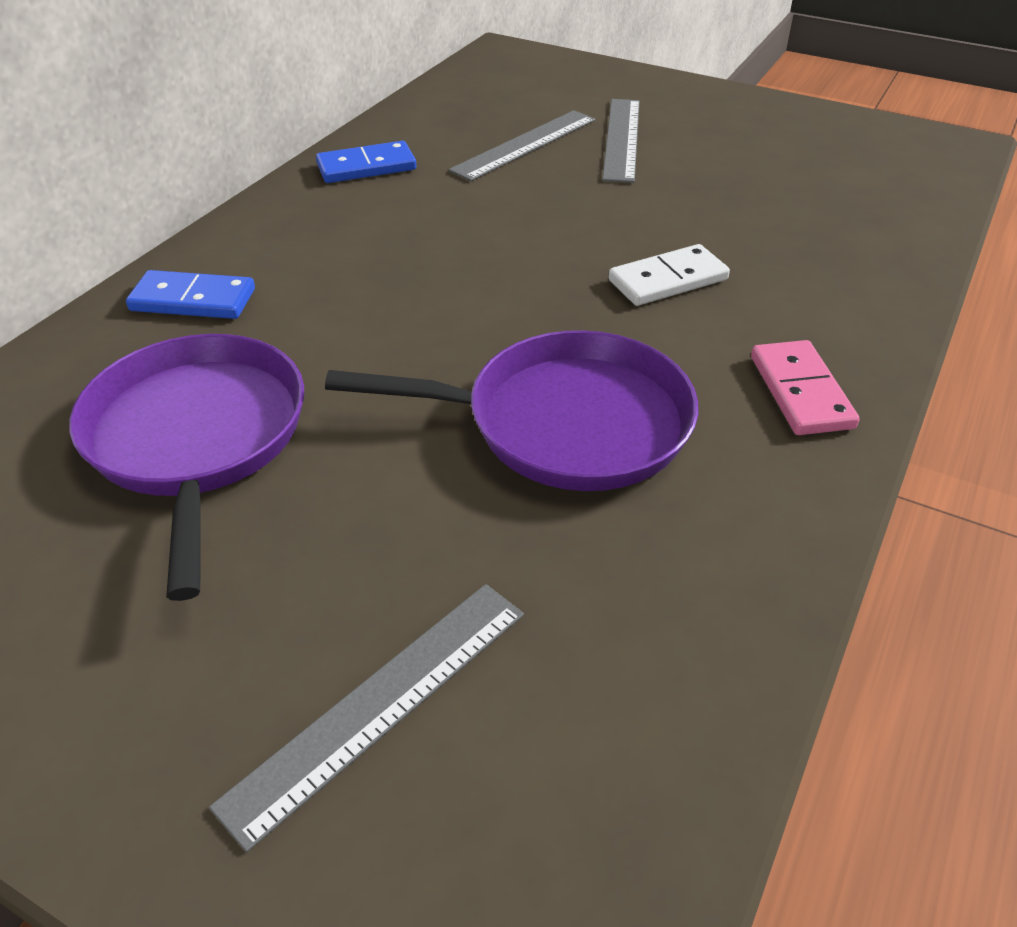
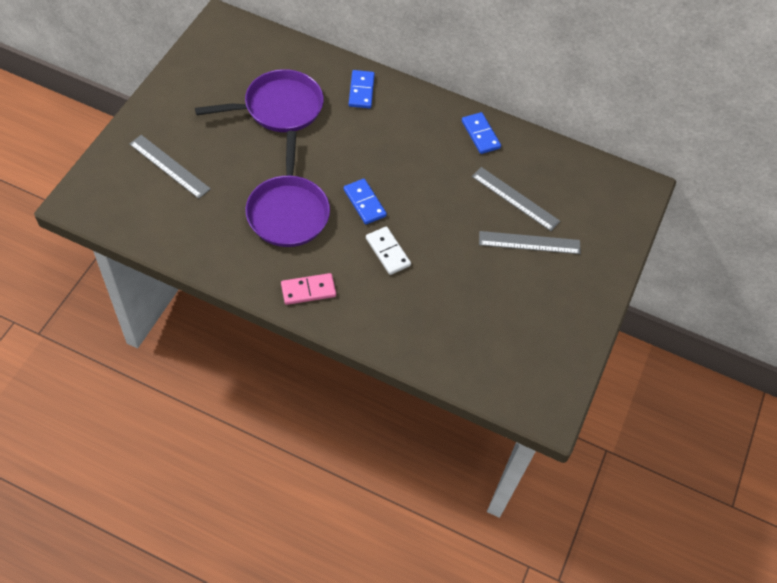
camera: 80 degrees right, 15 degrees up
none -> blue domino [344,179,387,224]

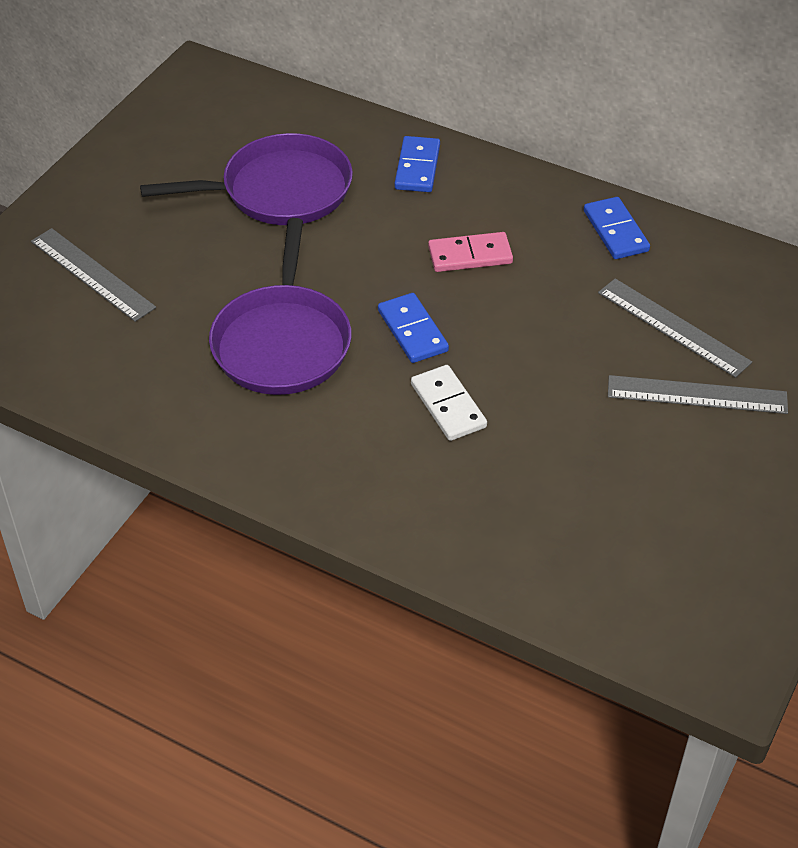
camera: 10 degrees right, 10 degrees down
pink domino [281,273,336,305] -> pink domino moved to [428,232,513,272]

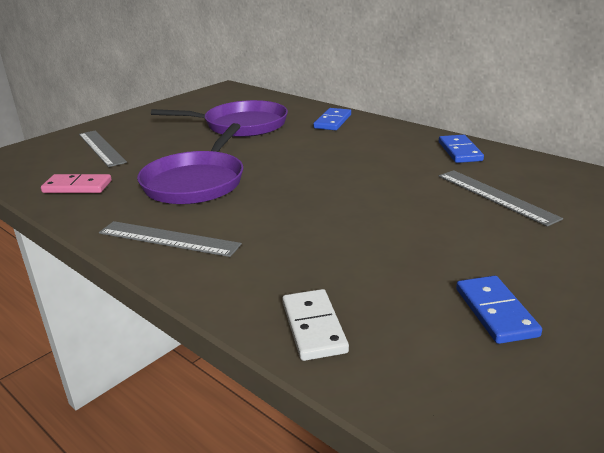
camera: 15 degrees right, 20 degrees down
blue domino [378,293,449,363] -> blue domino moved to [456,275,542,344]
white domino [411,365,487,441] -> white domino moved to [282,289,349,361]
pink domino [428,232,513,272] -> pink domino moved to [41,174,112,193]
grey ruler [608,375,788,414] -> grey ruler moved to [99,221,242,257]

